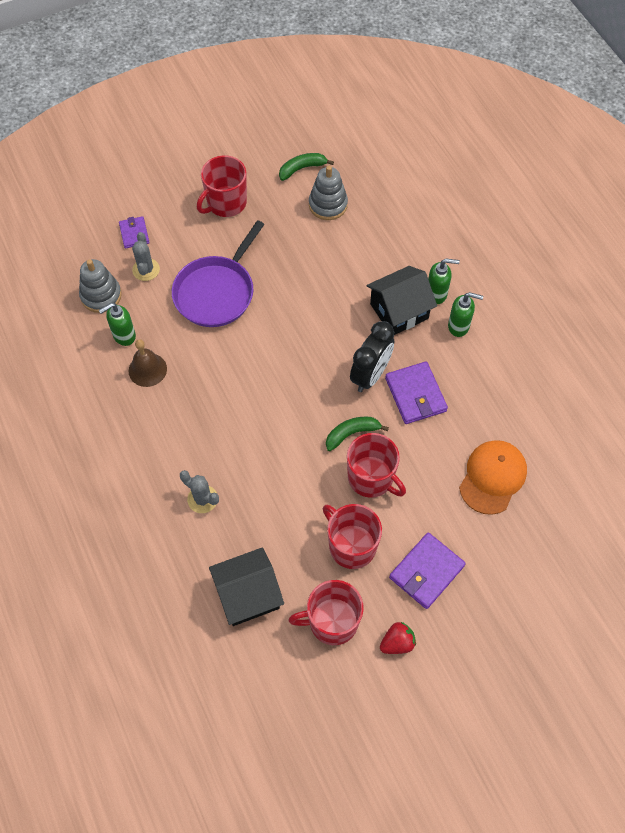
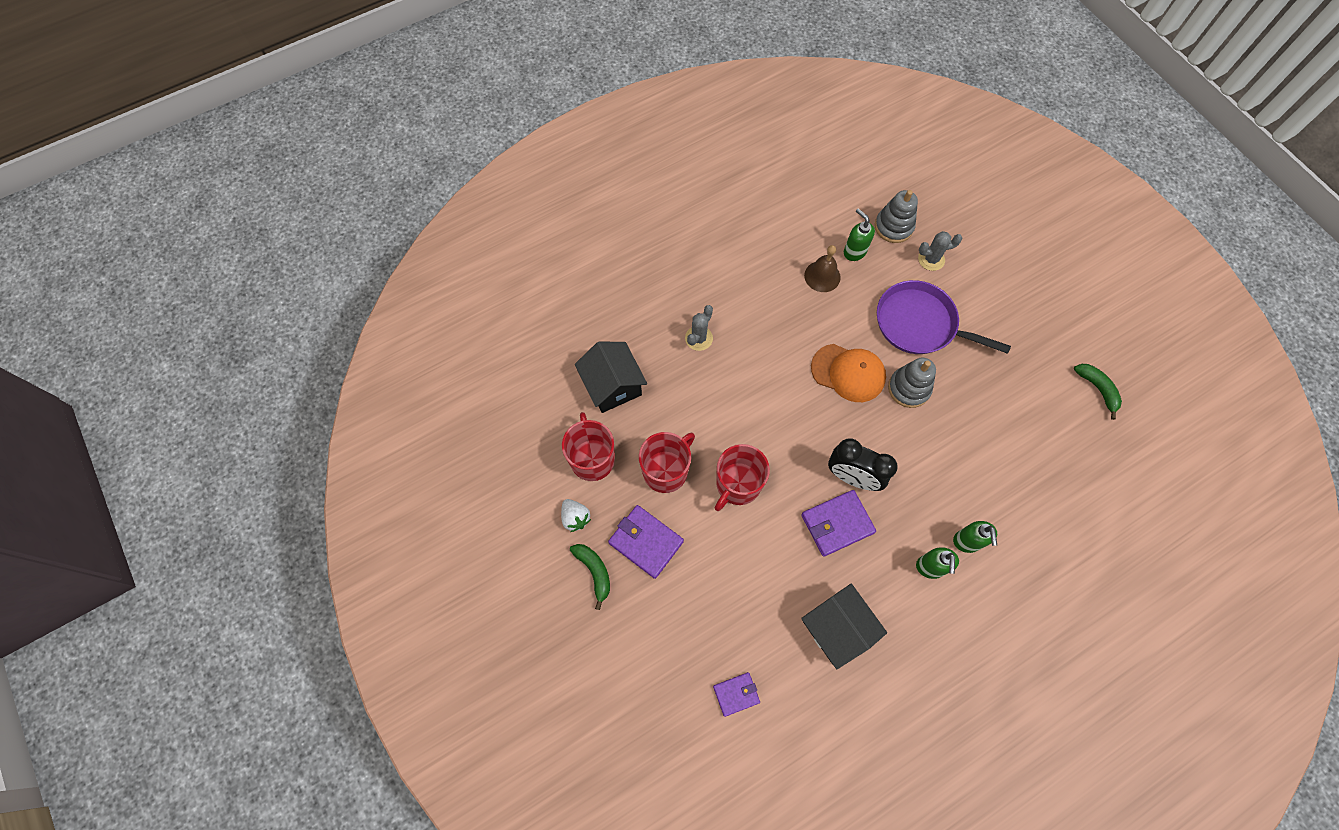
camera: 85 degrees right, 5 degrees up
purple wallet [119,216,150,249] -> purple wallet moved to [713,672,760,717]
red mug [197,155,247,217] -> none
grey stacking toy [309,166,348,220] -> grey stacking toy moved to [888,358,936,408]
green banana [326,417,389,451] -> green banana moved to [570,544,610,610]
black house [367,266,437,335] -> black house moved to [801,584,887,669]
red strawberry [380,622,416,654] -> white strawberry [561,499,591,532]
orange cap [459,440,527,515] -> orange cap moved to [811,344,886,402]

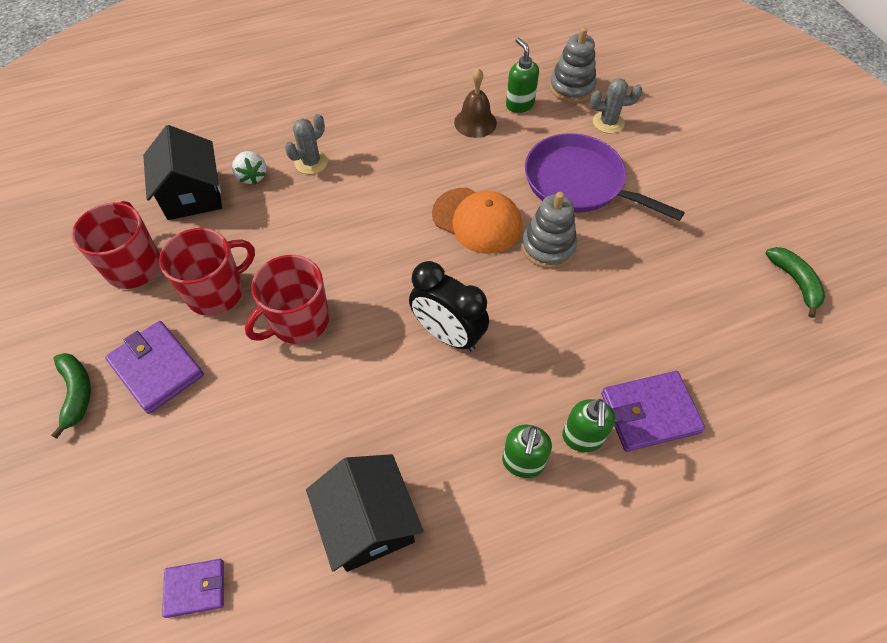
camera: 10 degrees right, 10 degrees down
white strawberry [561,499,591,532] -> white strawberry moved to [232,151,267,185]
purple wallet [801,490,876,557] -> purple wallet moved to [601,371,705,452]

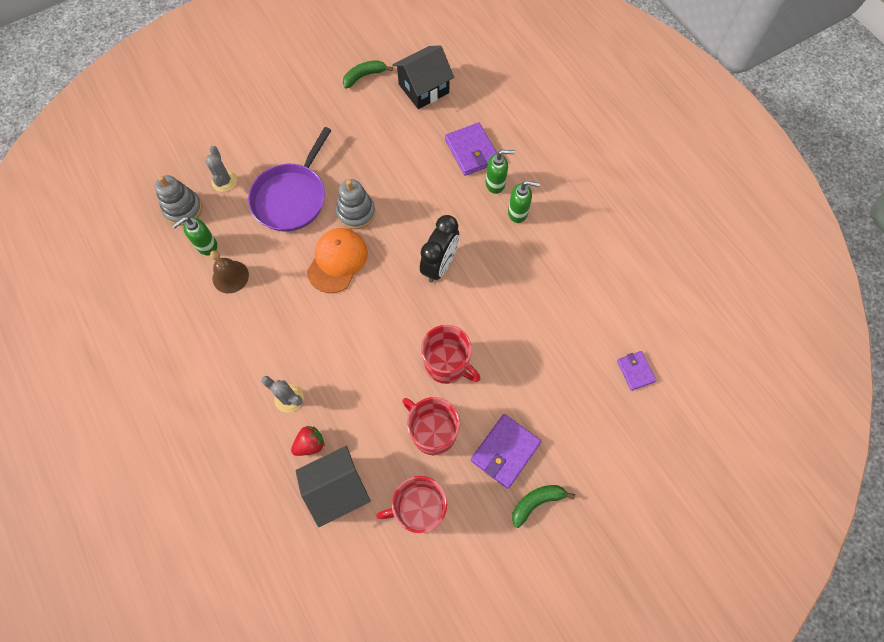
camera: 100 degrees left, 10 degrees up
white strawberry [232,151,267,185] -> red strawberry [291,426,325,456]
black house [306,454,424,572] -> black house moved to [393,45,454,109]

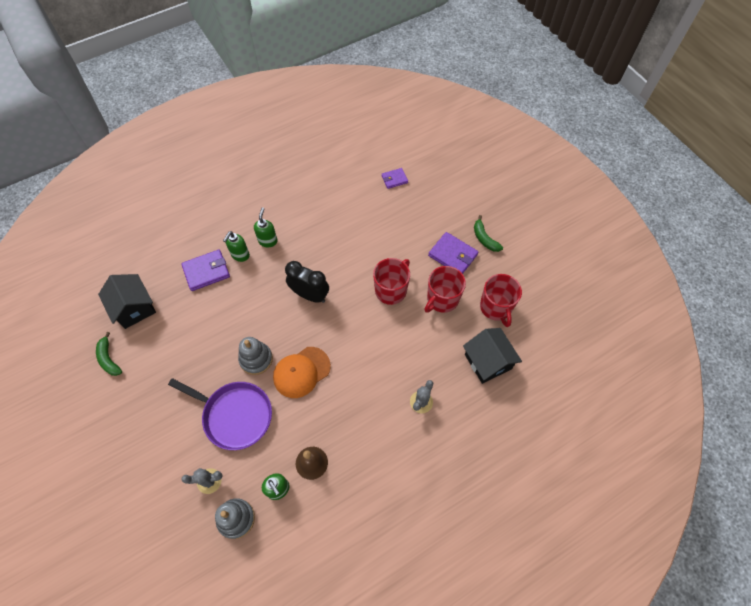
camera: 90 degrees left, 5 degrees down
red strawberry [291,426,325,456] -> none
orange cap [307,228,368,293] -> orange cap turned 60 degrees counterclockwise [273,347,331,398]
green soap dispenser [486,150,515,194] -> green soap dispenser turned 150 degrees counterclockwise [223,231,250,262]

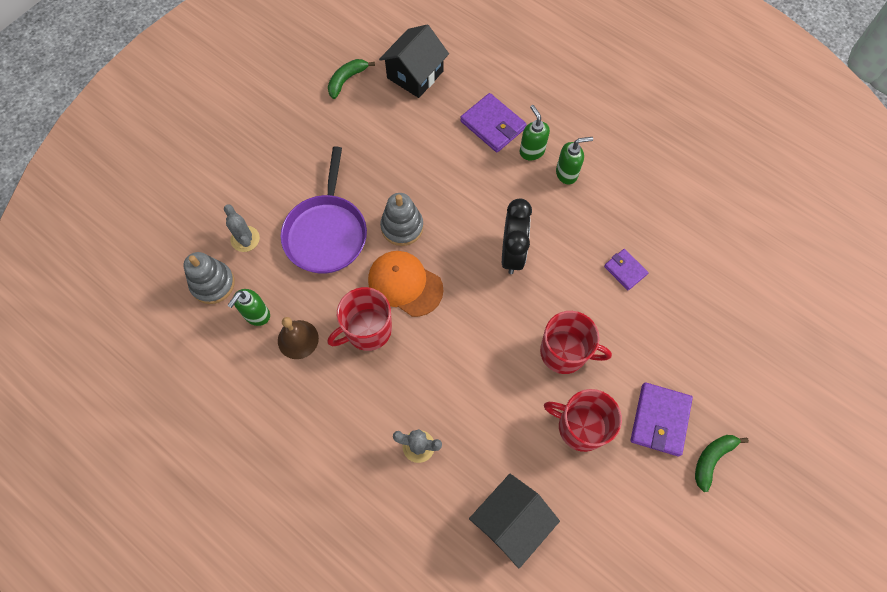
camera: 70 degrees right, 5 degrees up
green soap dispenser [223,231,250,262] -> green soap dispenser turned 60 degrees clockwise [520,105,550,160]
purple wallet [381,168,408,189] -> purple wallet moved to [604,249,649,290]
red mug [480,274,522,327] -> red mug moved to [327,287,392,351]

